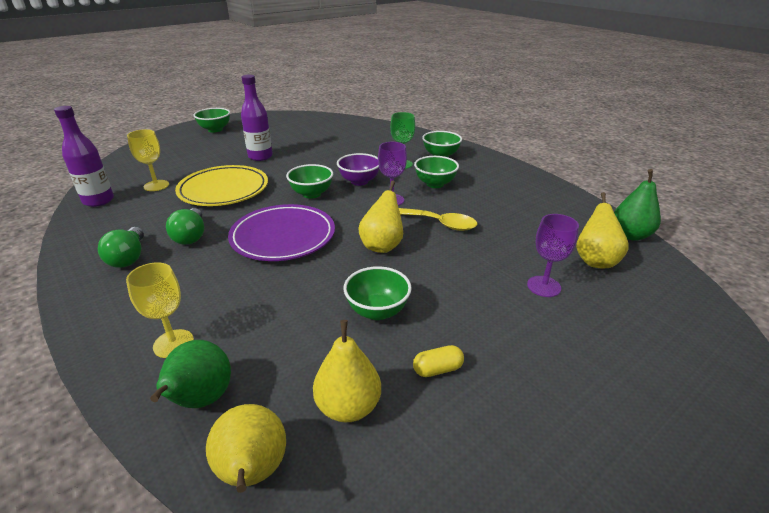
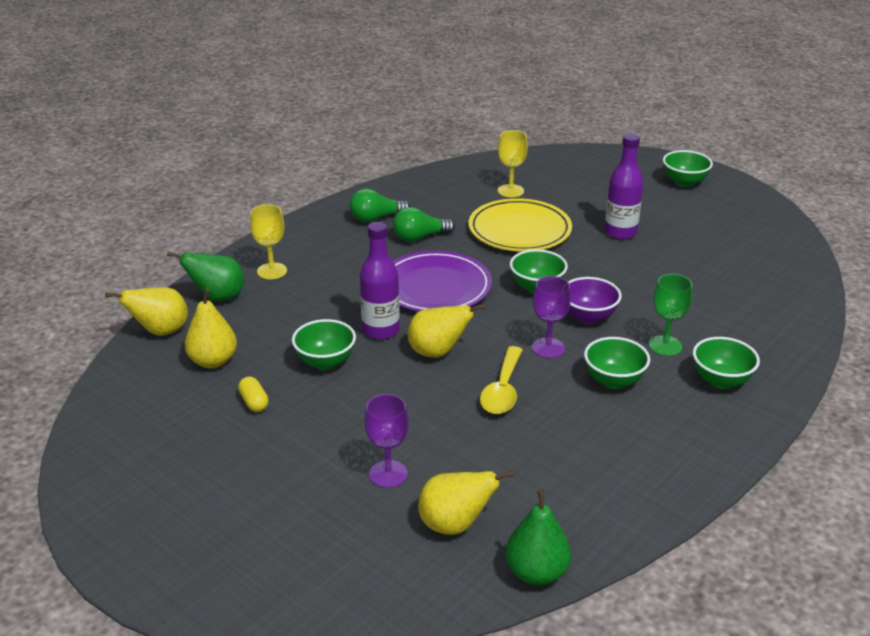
camera: 80 degrees right, 0 degrees up
purple bottle [54,106,114,207] -> purple bottle moved to [360,222,400,340]

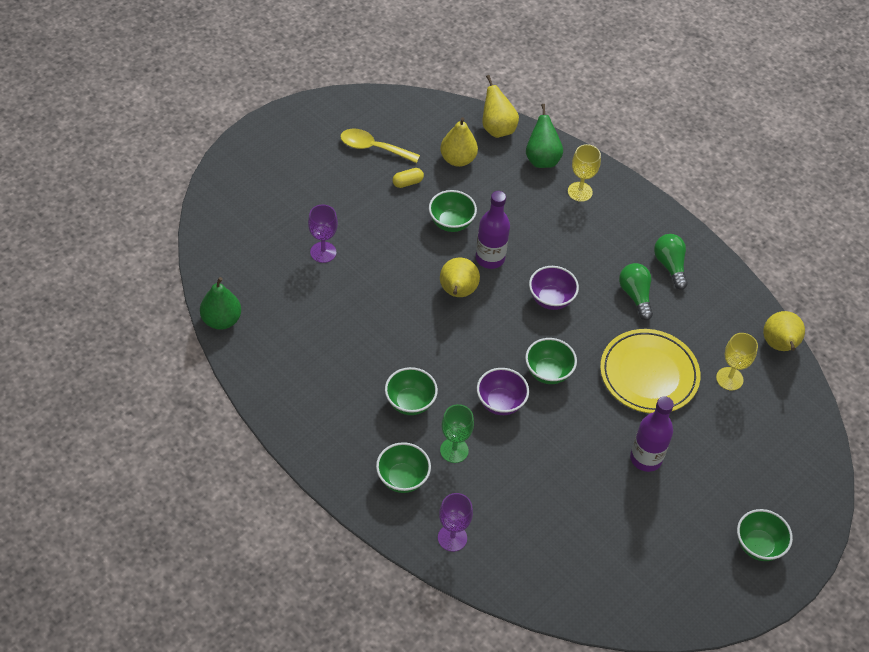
camera: 90 degrees right, 20 degrees up
purple plate [393,251,492,312] -> purple bowl [529,266,579,310]
yellow pear [418,470,515,535] -> yellow pear moved to [763,311,805,351]
yellow spoon [480,346,523,414] -> yellow spoon moved to [340,129,420,163]
purple goblet [532,276,571,358] -> purple goblet moved to [438,493,473,552]

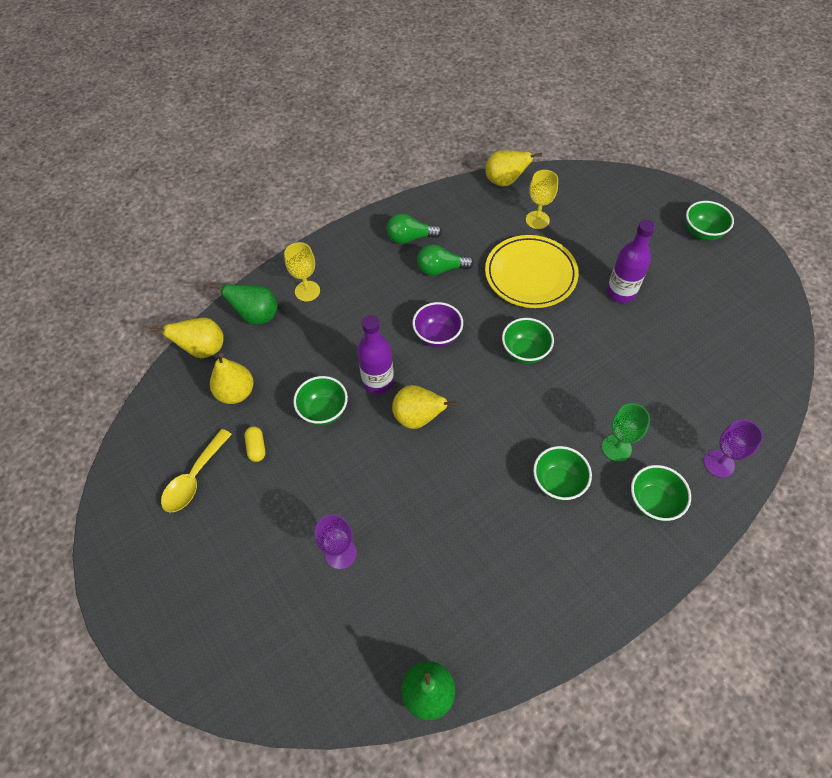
camera: 75 degrees left, 5 degrees up
purple bowl [477,368,529,415] -> none

